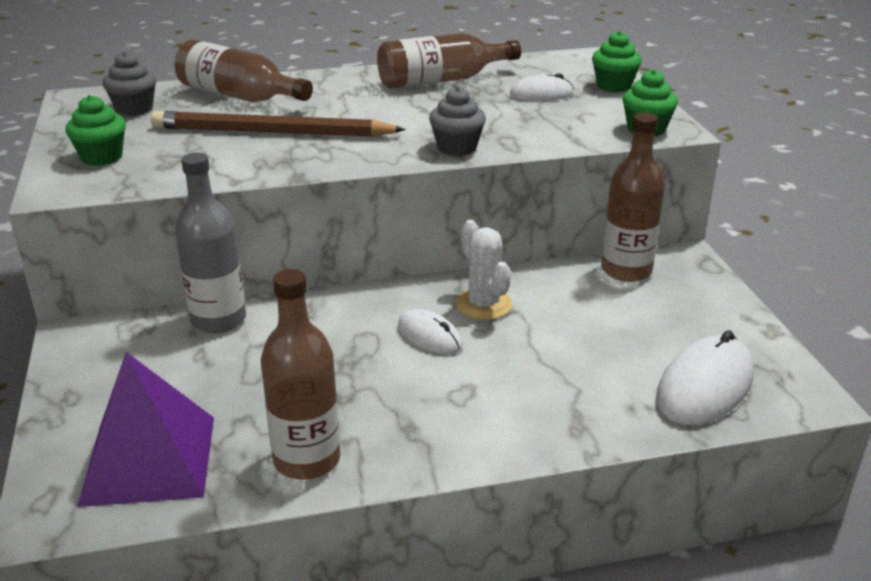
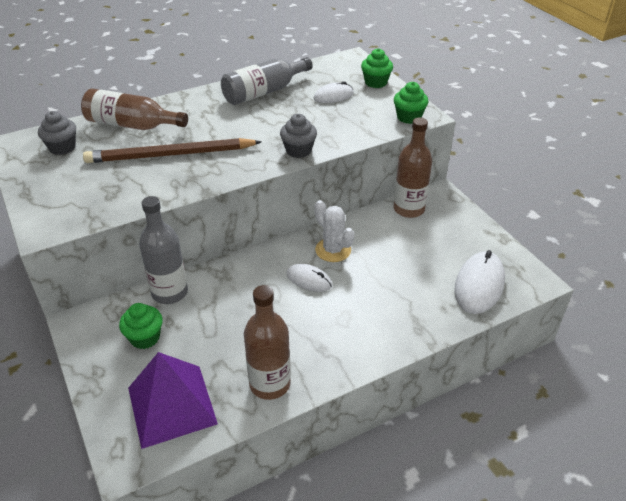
camera: 15 degrees left, 10 degrees up
green cupcake [66,95,126,166] -> green cupcake moved to [119,303,163,349]
brown bottle [377,33,521,89] -> grey bottle [221,57,313,105]

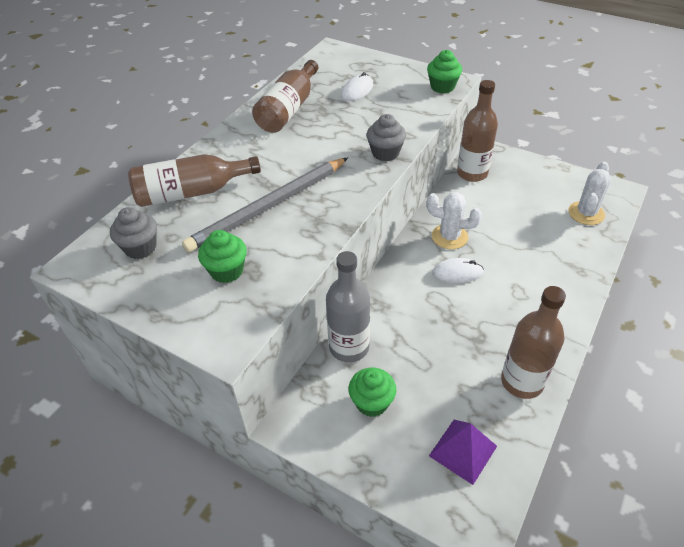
camera: 30 degrees left, 5 degrees up
brown pencil [83,138,261,163] -> grey pencil [182,157,348,253]
purple pyramid [128,352,218,449] -> purple pyramid [429,420,497,485], size x0.62
grey bottle [221,57,313,105] -> brown bottle [252,60,318,133]
green cupcake [361,48,393,88] -> green cupcake moved to [198,230,247,283]
white mouse [454,250,505,314] -> white cactus [568,162,611,225]

